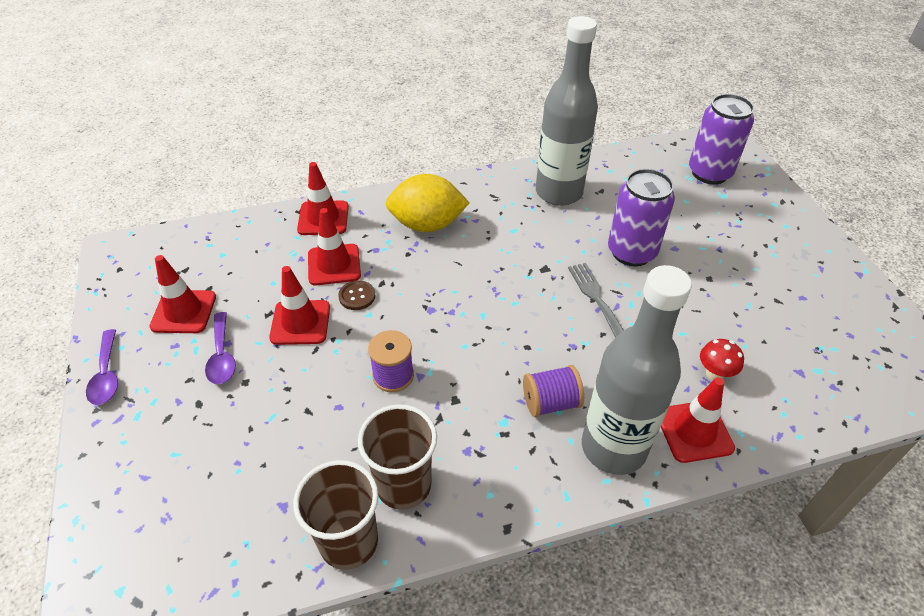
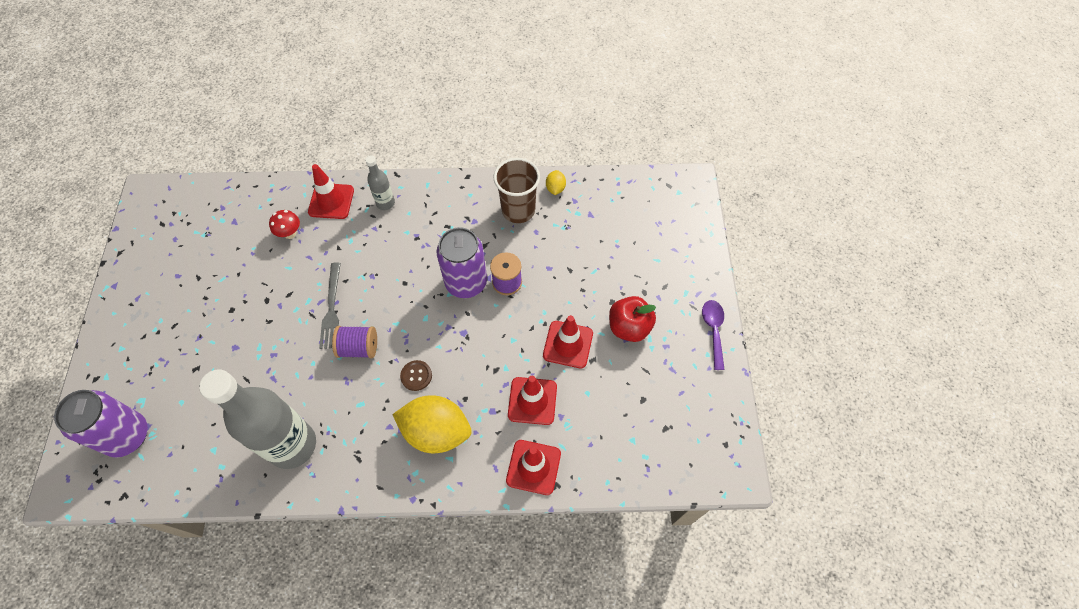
camera: 165 degrees left, 15 degrees up
red traffic cone [149,255,216,333] -> none
purple spoon [205,312,236,384] -> red apple [609,296,656,342]
brown cup [293,460,378,570] -> yellow lemon [546,170,566,195]
brown button [338,280,375,310] -> brown button moved to [400,360,432,391]
purple spool [523,365,584,417] -> purple spool moved to [332,326,377,358]
grey bottle [582,265,692,475] -> grey bottle [365,155,395,210], size x0.46
purple can [608,169,675,266] -> purple can moved to [436,227,487,298]

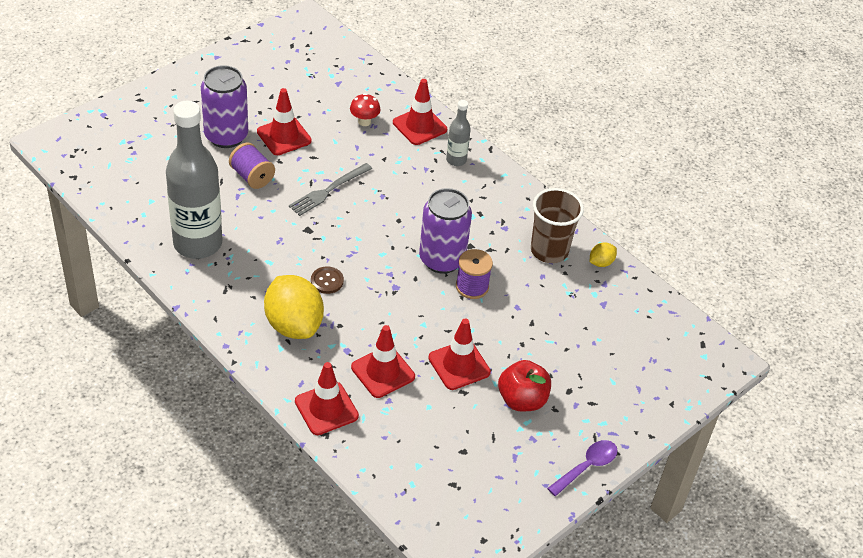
camera: 45 degrees right, 15 degrees down
purple can [54,390,148,458] -> purple can moved to [201,65,248,148]
purple spool [332,326,377,358] -> purple spool moved to [229,143,275,189]
none -> red traffic cone [257,88,312,155]

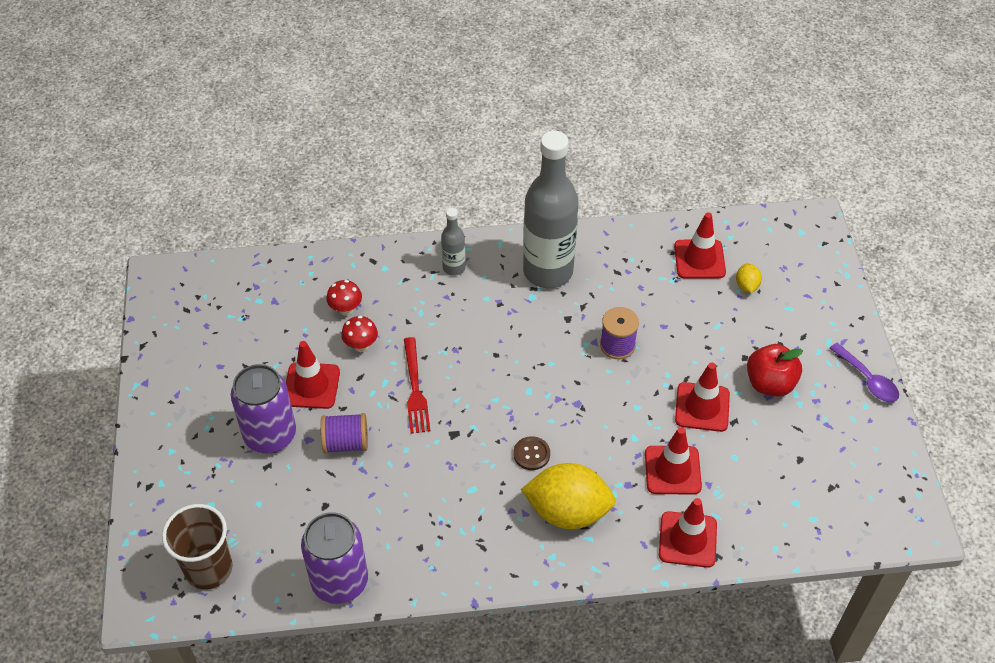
camera: 50 degrees left, 5 degrees up
grey bottle [166,101,222,259] -> grey bottle moved to [523,131,579,288]
grey fork [289,163,372,216] -> red fork [404,337,430,434]
red traffic cone [393,79,447,145] -> red traffic cone moved to [674,212,726,279]
purple can [419,188,472,274] -> purple can moved to [301,512,368,604]
brown cup [531,188,584,263] -> brown cup moved to [162,504,233,590]
purple spoon [547,440,618,496] -> purple spoon turned 150 degrees clockwise [830,343,899,402]
yellow lemon [590,243,617,267] -> yellow lemon moved to [736,263,762,293]
none -> red mushroom [341,316,378,352]

